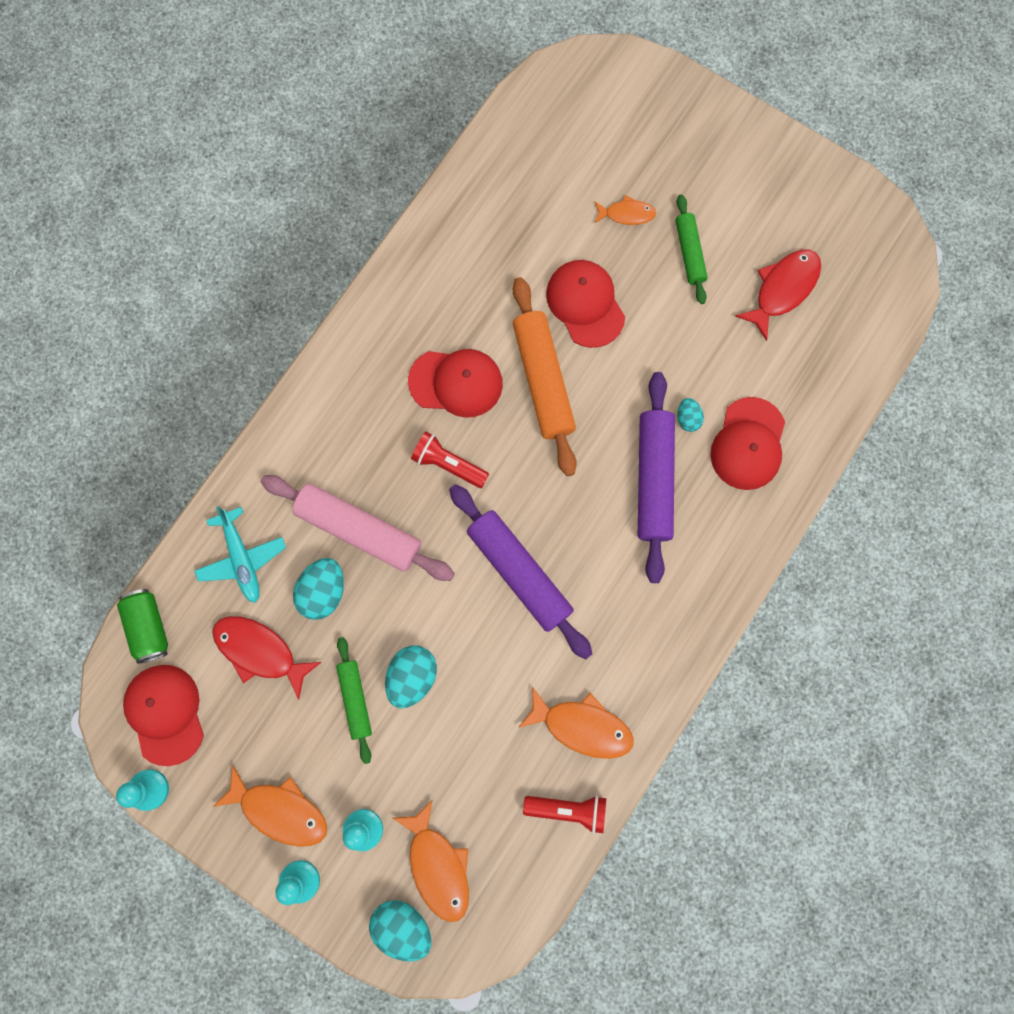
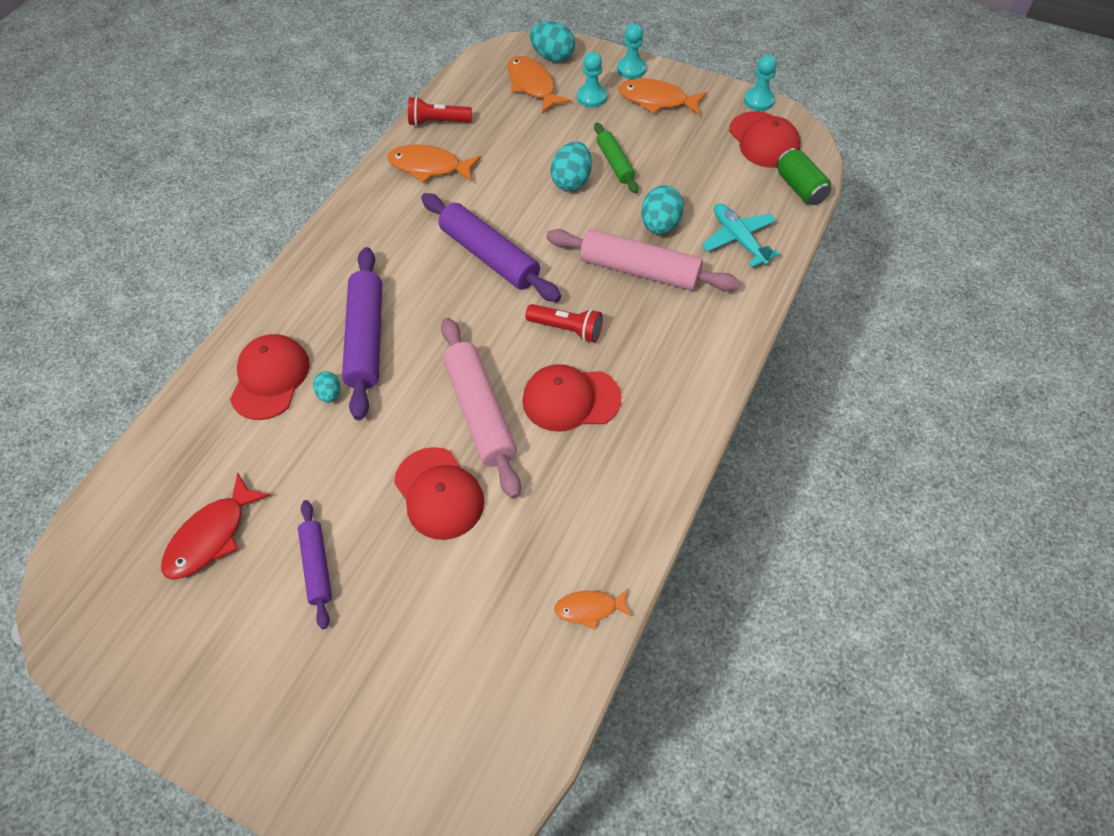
camera: 175 degrees right, 20 degrees down
red fish [212,616,321,700] -> none
orange rolling pin [513,277,577,476] -> pink rolling pin [441,318,521,499]
orange fish [594,195,656,225] -> orange fish moved to [554,589,632,630]
green rolling pin [676,194,708,304] -> purple rolling pin [298,500,332,629]

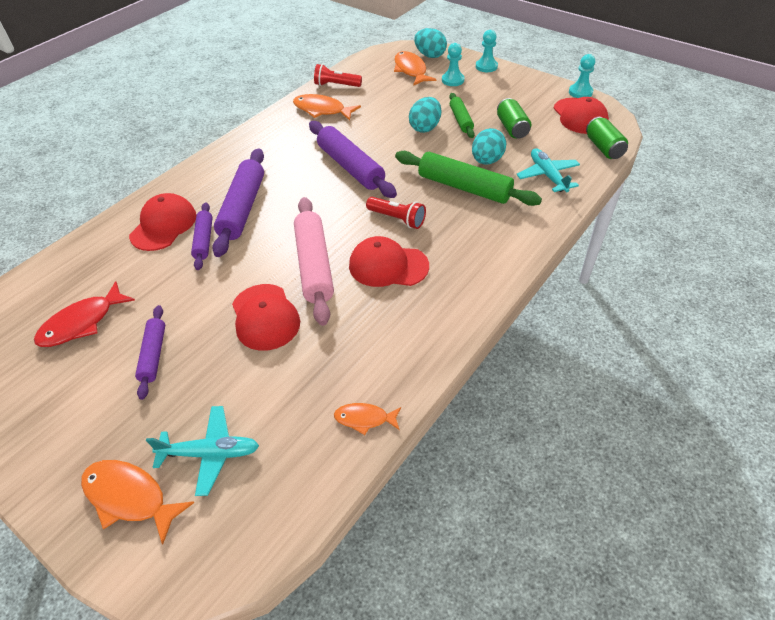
camera: 10 degrees right, 10 degrees down
turquoise egg [313,371,340,403] -> purple rolling pin [191,203,213,270]
pink rolling pin [546,229,740,291] -> green rolling pin [395,151,542,206]
orange fish [618,78,707,116] -> orange fish moved to [81,460,194,545]
none -> turquoise plane [146,406,259,496]
none -> green can [497,98,531,138]

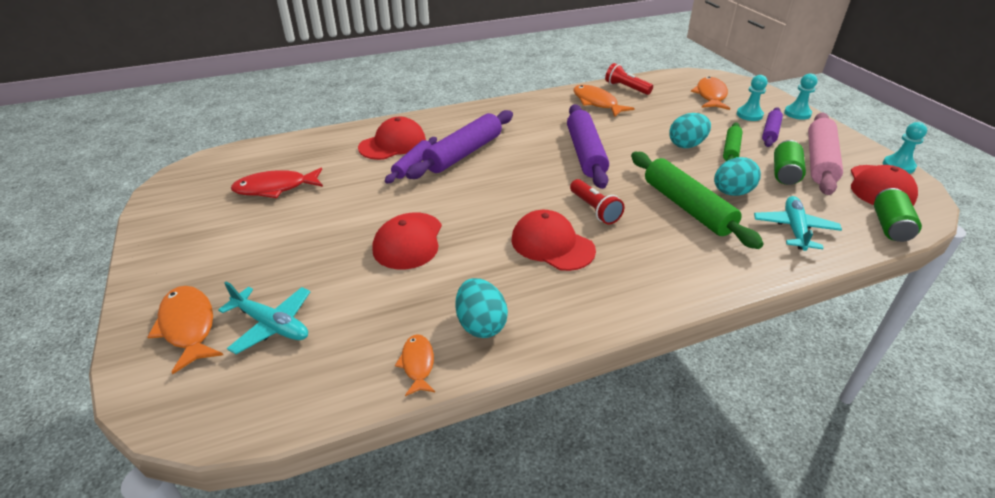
camera: 30 degrees right, 10 degrees down
purple rolling pin [135,305,165,400] -> purple rolling pin moved to [762,107,783,147]
pink rolling pin [294,197,334,326] -> pink rolling pin moved to [808,113,843,195]
orange fish [334,403,401,435] -> orange fish turned 45 degrees clockwise [395,334,435,396]
turquoise egg [414,28,447,58] -> turquoise egg moved to [456,278,508,338]

